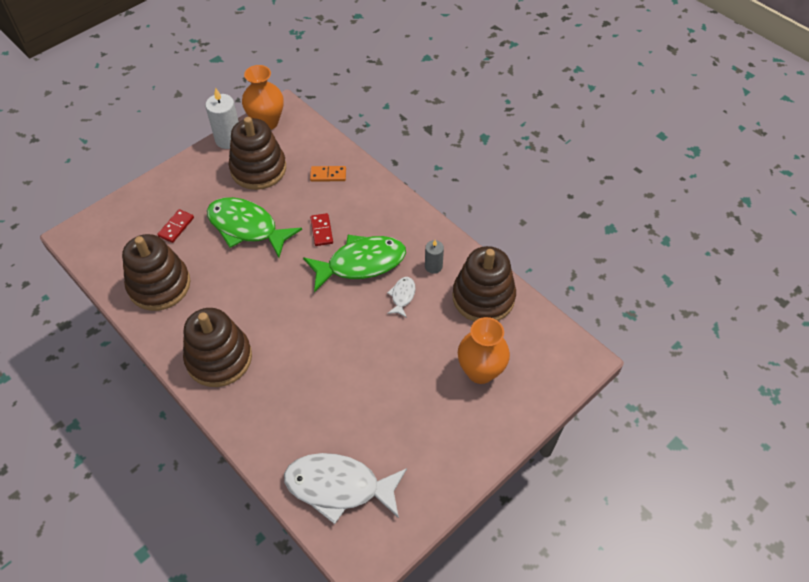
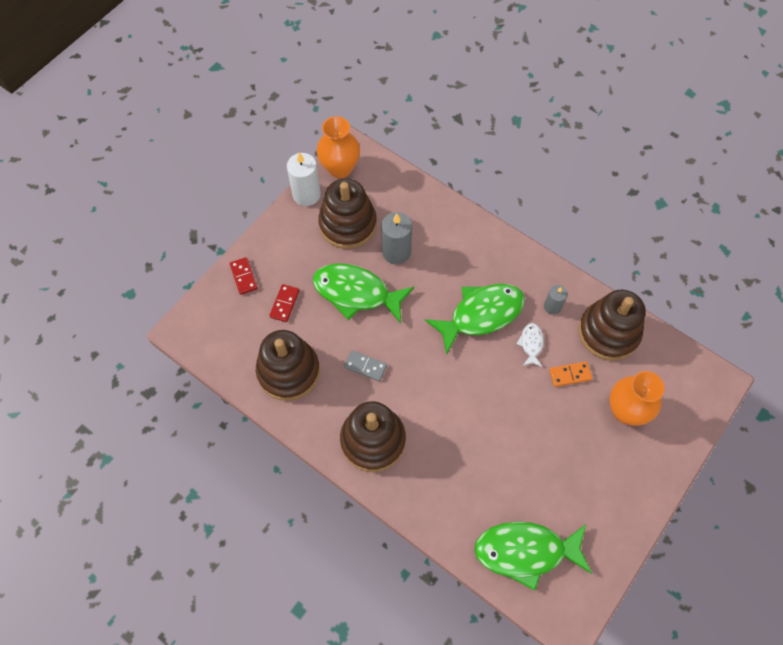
camera: 10 degrees left, 10 degrees up
white fish [284,453,407,524] -> green fish [474,521,592,591]
orange domino [310,166,346,182] -> orange domino moved to [549,361,592,387]
red domino [310,213,333,246] -> red domino moved to [230,257,258,295]
none -> grey domino [344,350,387,381]
none -> grey candle [381,212,412,264]

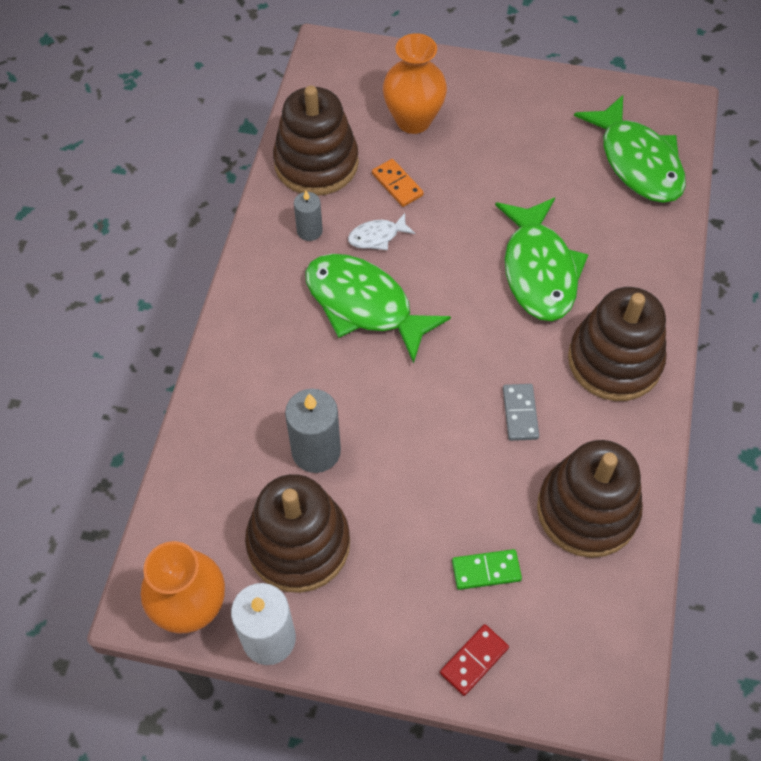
camera: 115 degrees left, 5 degrees down
red domino [269,284,300,322] -> green domino [452,549,522,590]
green fish [313,264,414,323] -> green fish moved to [495,198,588,321]

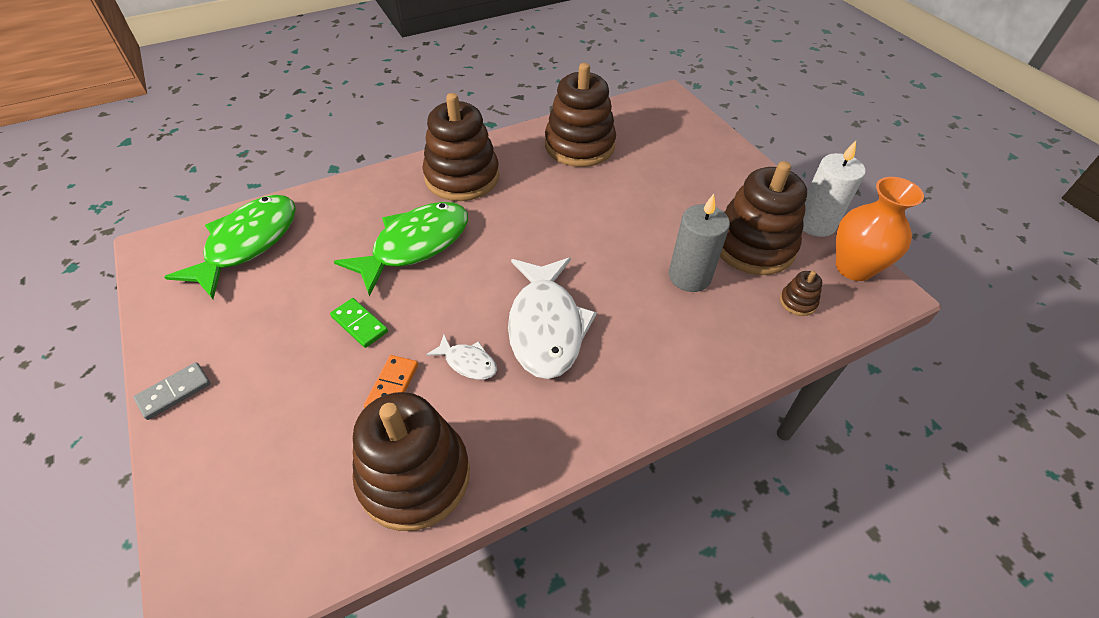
camera: 130 degrees left, 10 degrees down
grey candle [294,191,323,241] -> none
green fish [305,254,451,364] -> white fish [508,257,597,379]
orange vase [383,33,447,134] -> none
red domino [440,624,509,696] -> none
green domino [452,549,522,590] -> green domino moved to [330,298,388,348]
grey domino [503,384,539,441] -> grey domino moved to [133,362,210,420]
none -> brown stacking toy [780,271,823,316]

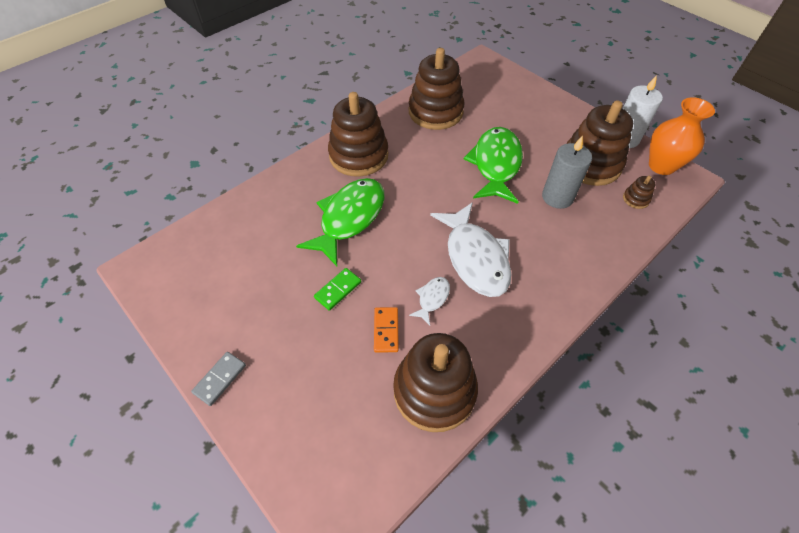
camera: 15 degrees left, 5 degrees up
green fish [165,195,296,299] -> green fish moved to [464,127,523,204]
green domino [330,298,388,348] -> green domino turned 75 degrees counterclockwise [314,268,361,311]
white fish [426,335,497,380] -> white fish turned 75 degrees counterclockwise [409,277,450,325]

